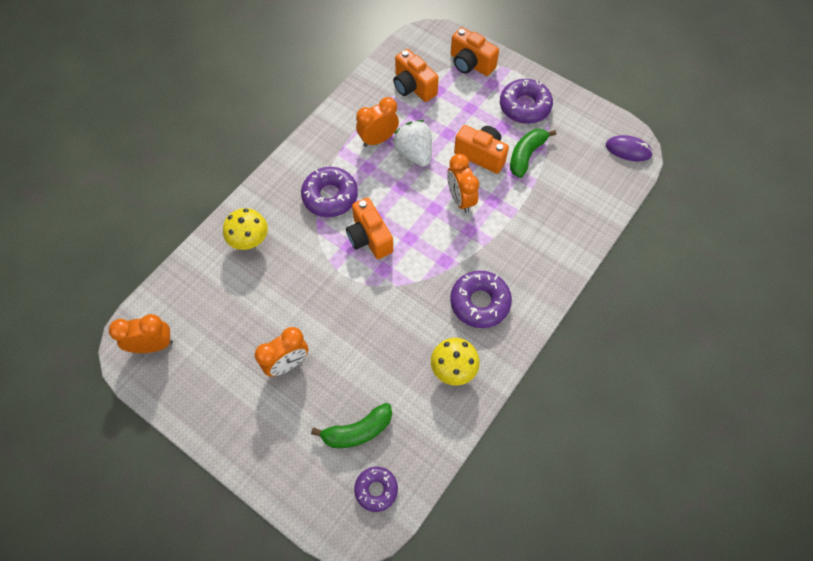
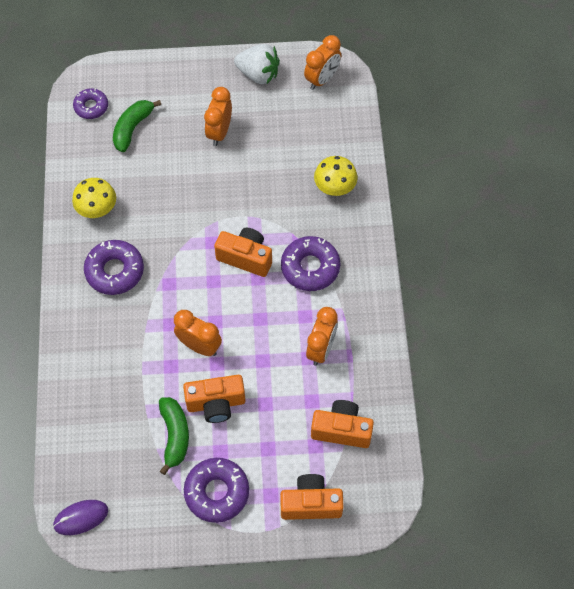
camera: 140 degrees right, 0 degrees up
white strawberry [392,120,432,167] -> white strawberry moved to [234,44,280,84]

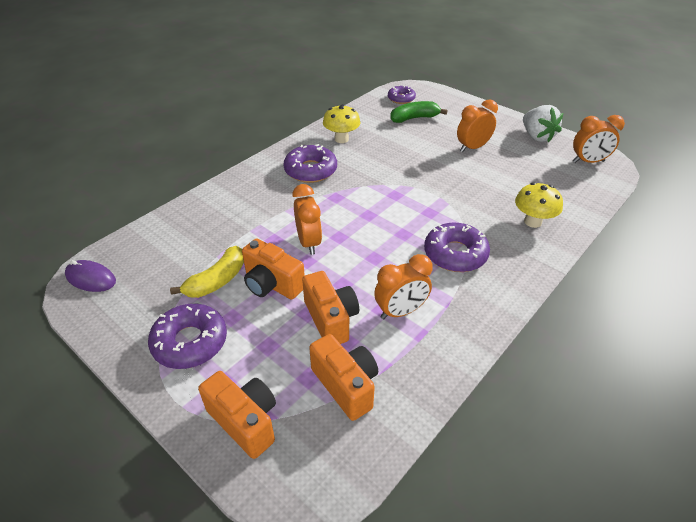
camera: 45 degrees right, 20 degrees down
green banana [159,397,189,475] -> yellow banana [170,246,244,298]
orange camera [214,228,272,277] -> orange camera moved to [302,271,359,344]

